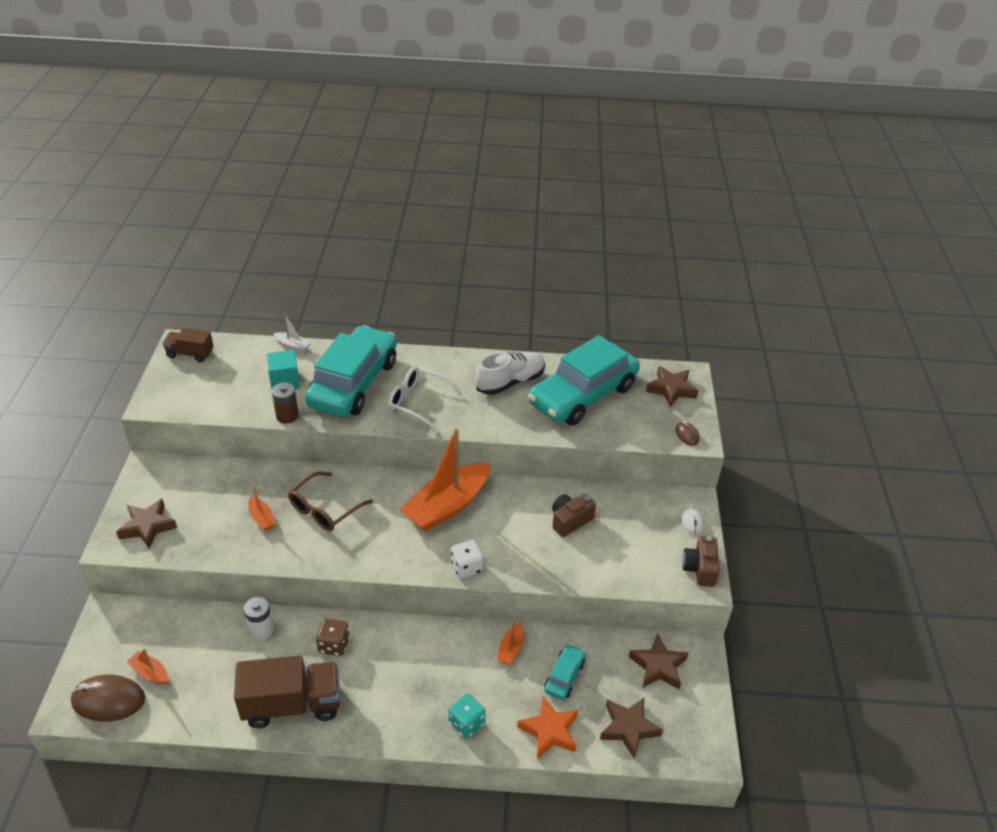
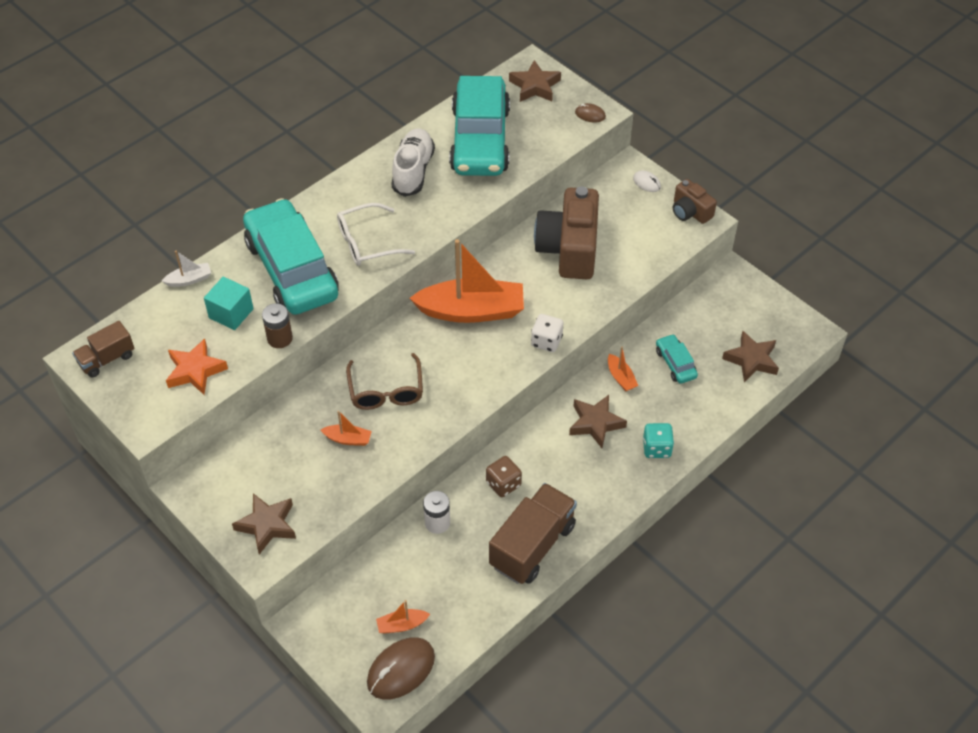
camera: 45 degrees left, 10 degrees up
orange boat [400,428,490,531] -> orange boat turned 90 degrees counterclockwise [409,239,524,323]
orange star [517,696,578,759] -> orange star moved to [166,338,228,395]
brown camera [552,494,596,537] -> brown camera [534,186,599,279], size x1.91
brown star [629,633,688,689] -> brown star moved to [569,395,627,448]

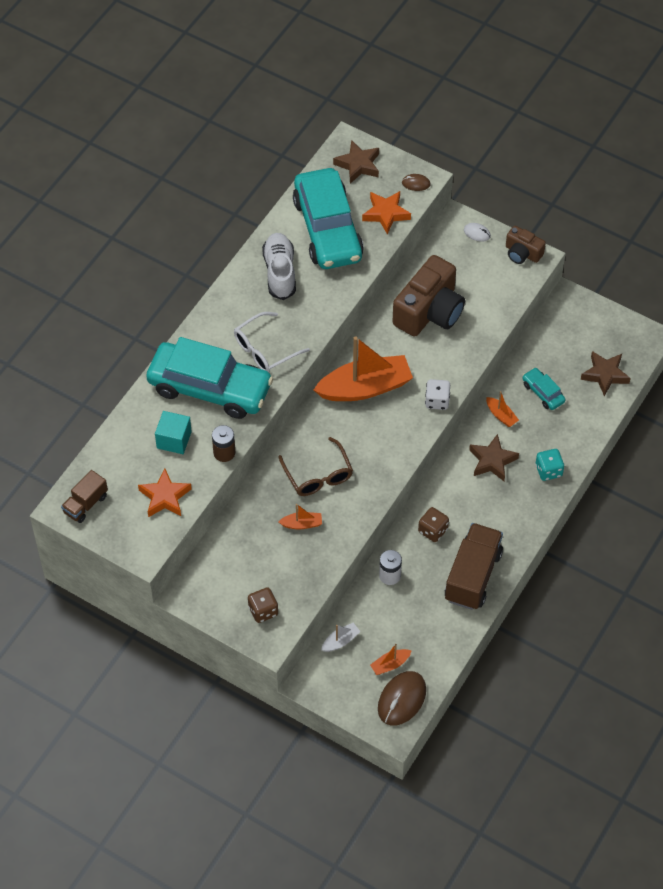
camera: 15 degrees left, 5 degrees up
white boat [162,251,211,287] -> white boat moved to [321,623,361,652]
brown star [232,493,296,554] -> brown dice [248,587,278,623]
turquoise car [243,198,339,315] -> turquoise car turned 150 degrees clockwise [146,337,273,419]
brown camera [534,186,599,279] -> brown camera turned 135 degrees counterclockwise [392,255,465,337]
none -> orange star [362,191,411,234]

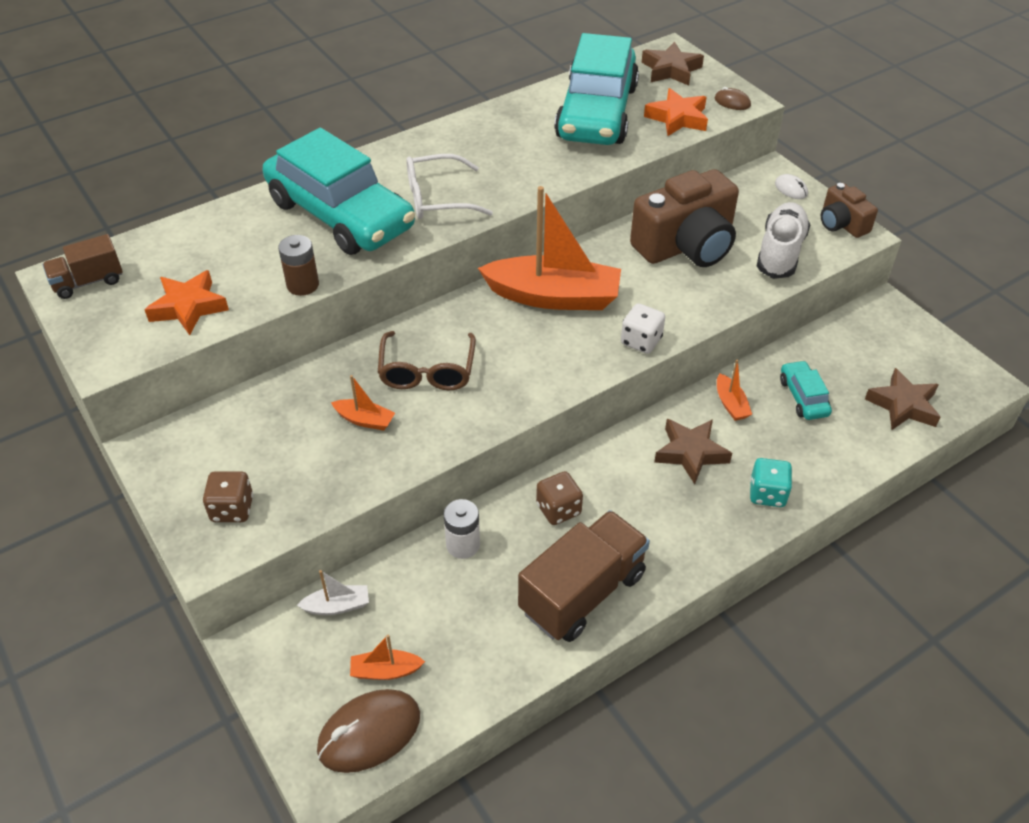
camera: 25 degrees right, 10 degrees down
turquoise cube [155,411,192,454] -> none
white shoe [262,233,296,300] -> white shoe moved to [757,202,811,279]

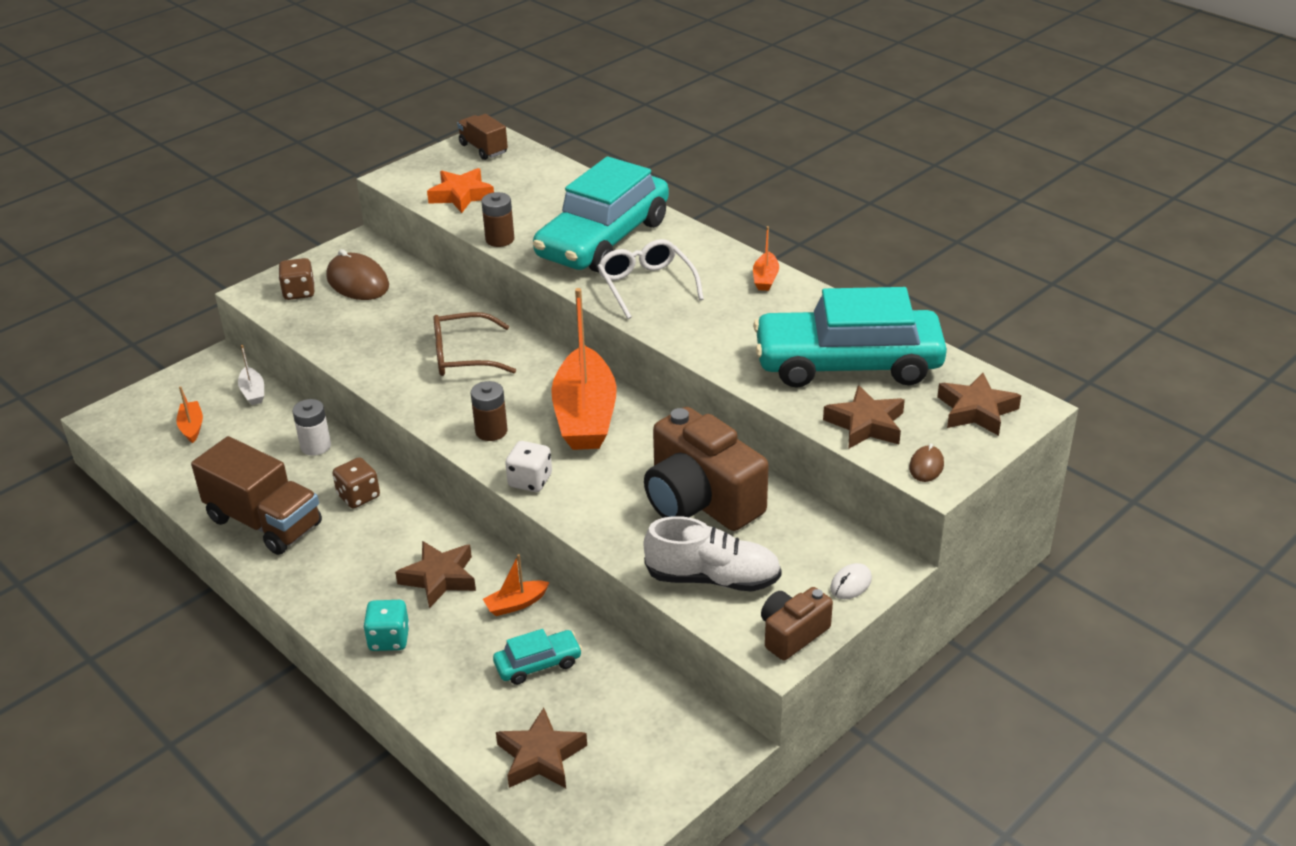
camera: 80 degrees right, 10 degrees down
brown mouse [317,689,420,773] -> brown mouse moved to [326,249,389,300]
orange boat [331,375,395,431] -> orange boat moved to [753,226,779,291]
orange star [644,88,708,136] -> brown star [823,385,905,448]
none -> brown battery [471,381,507,441]

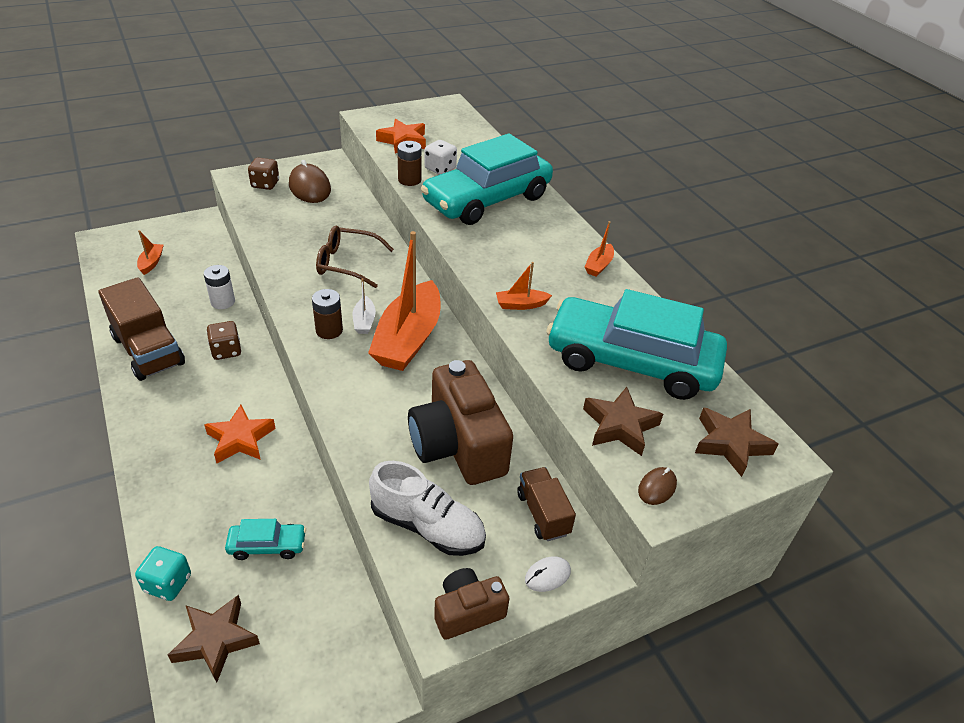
camera: 15 degrees right, 5 degrees up
white boat [238,345,264,405] -> white boat moved to [353,278,376,334]
turquoise dice [363,600,410,651] -> turquoise dice moved to [135,546,191,601]
brown star [395,541,476,608] -> orange star [204,405,276,463]
brown truck [457,114,508,160] -> brown truck moved to [517,467,576,541]
orange boat [483,554,550,616] -> orange boat moved to [496,262,552,310]
white dice [505,441,552,492] -> white dice moved to [424,140,457,175]
white glasses [597,239,704,319] -> none

